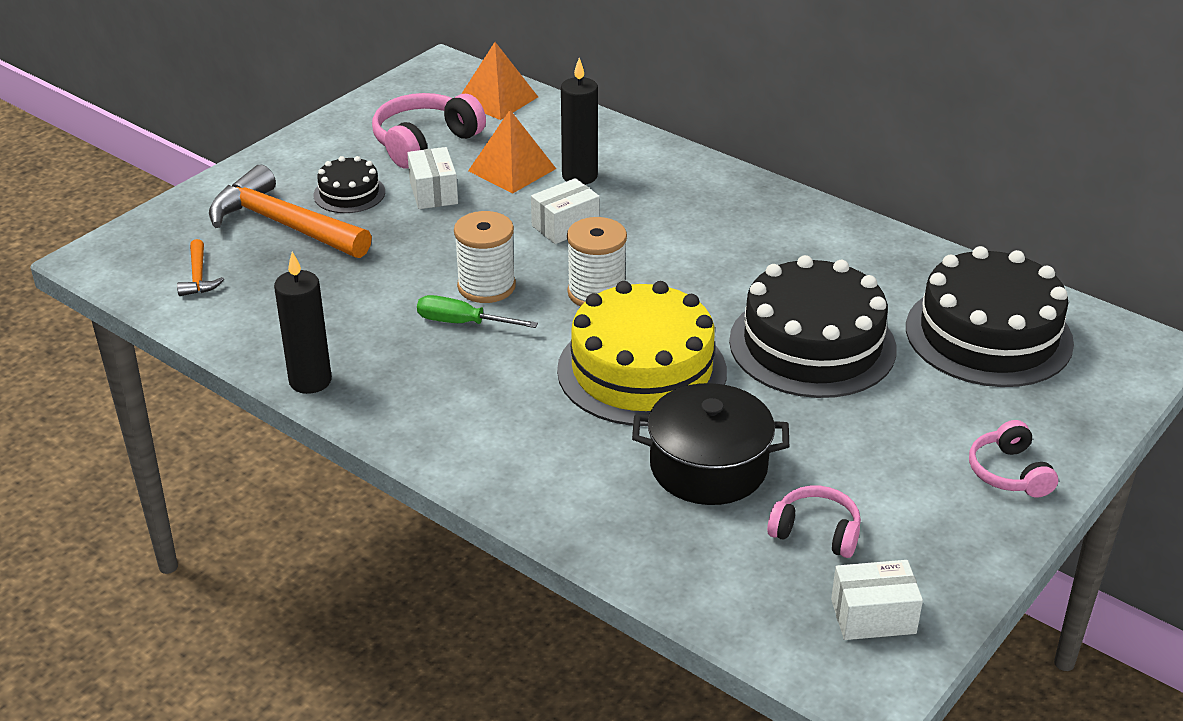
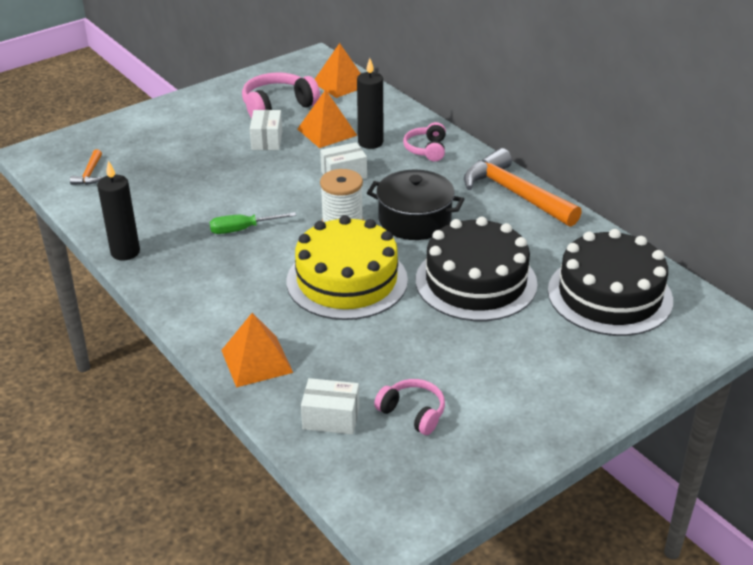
camera: 15 degrees right, 0 degrees up
orange hammer [209,165,372,258] -> orange hammer moved to [464,148,582,227]
black cake [313,156,385,213] -> none
green screwdriver [417,295,538,328] -> green screwdriver turned 45 degrees counterclockwise [209,212,296,234]
white spool [454,211,516,303] -> none
black pot [632,383,789,505] -> black pot moved to [367,170,464,240]
white box [831,560,923,640] -> white box moved to [301,378,360,435]
pink headphones [969,420,1058,498] -> pink headphones moved to [403,122,446,161]
none -> orange pyramid [221,313,293,388]

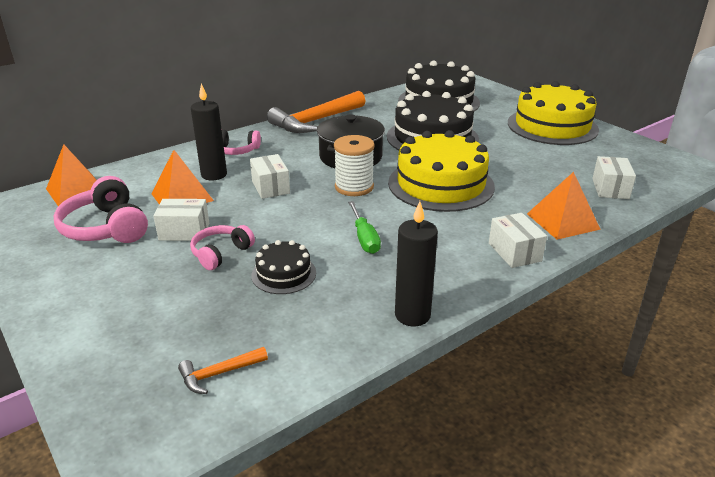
camera: 90 degrees left, 5 degrees down
orange hammer [70,149,103,185] -> orange hammer turned 150 degrees clockwise [178,347,268,394]
pink headphones [374,379,445,435] -> pink headphones moved to [190,225,255,270]
none -> black cake [251,240,316,294]
none -> white box [489,213,547,268]
none -> yellow cake [508,81,599,145]

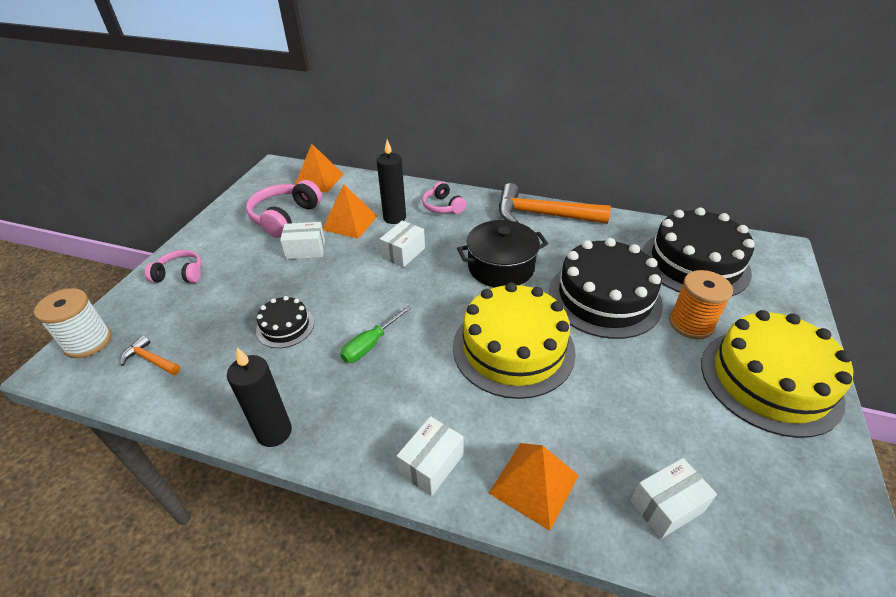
camera: 55 degrees right, 10 degrees up
white box [153,199,209,241] -> white box turned 60 degrees counterclockwise [280,222,325,260]
pink headphones [190,225,255,270] -> pink headphones moved to [145,250,202,283]
white spool [334,135,375,196] -> white spool moved to [34,288,112,358]
none -> orange spool [669,270,733,339]

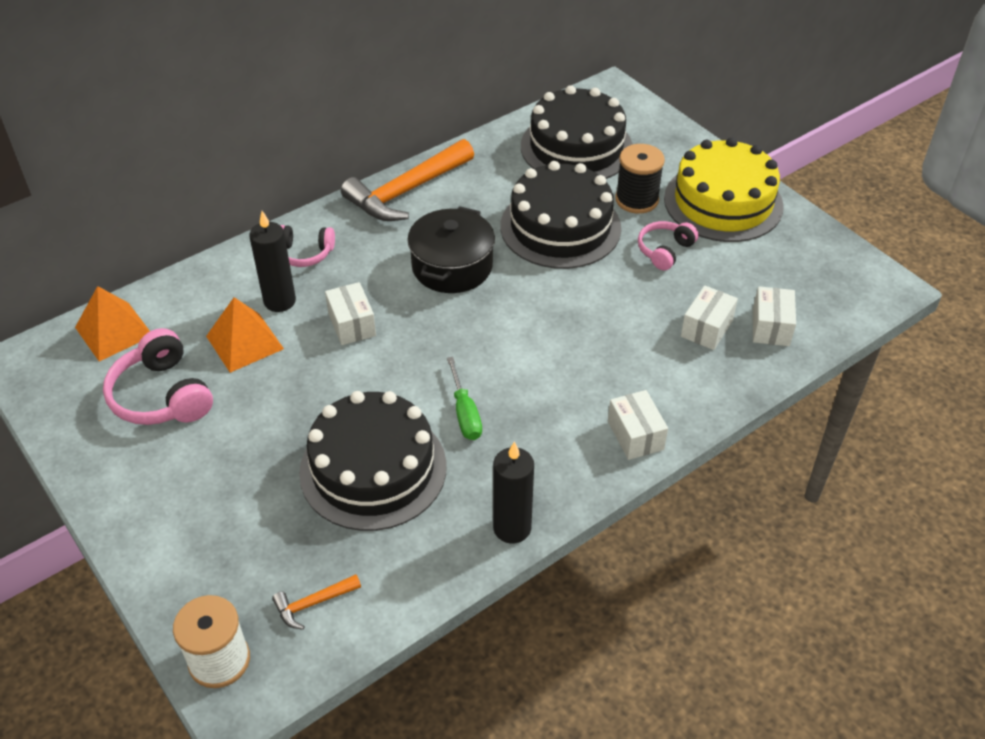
camera: 55 degrees left, 5 degrees up
pink headphones [145,250,202,283] -> pink headphones moved to [638,221,699,271]
black cake [256,296,314,348] -> black cake [299,391,447,531], size x2.04
white box [280,222,325,260] -> white box moved to [681,285,738,350]
yellow cake [453,282,576,399] -> none
orange pyramid [489,443,579,531] -> none
orange spool [669,270,733,339] -> black spool [615,144,665,214]

